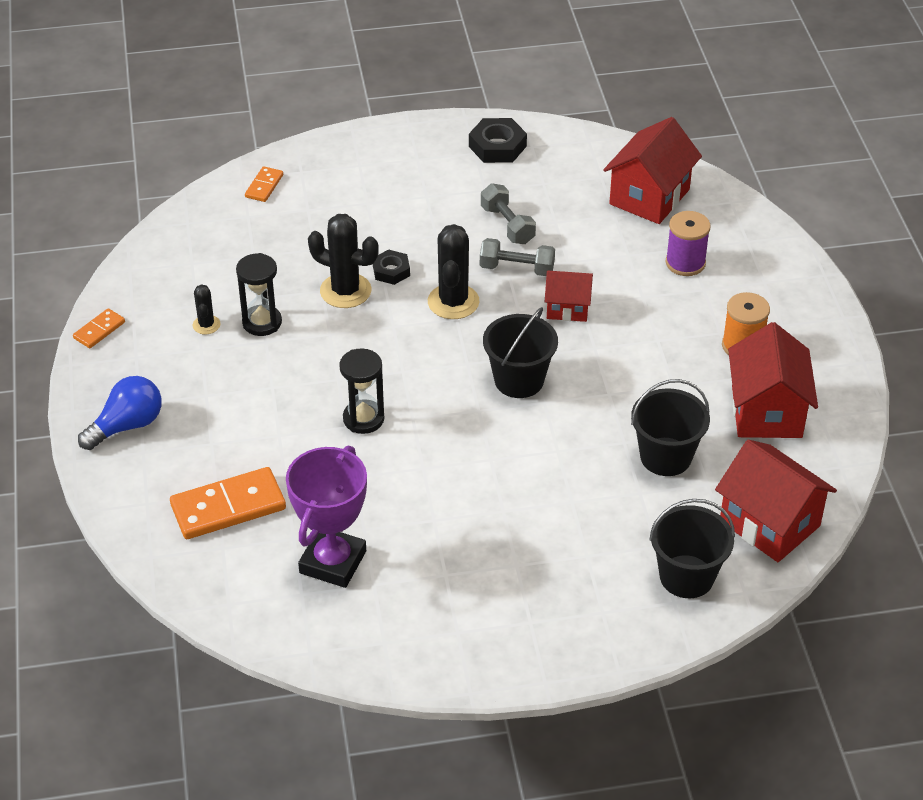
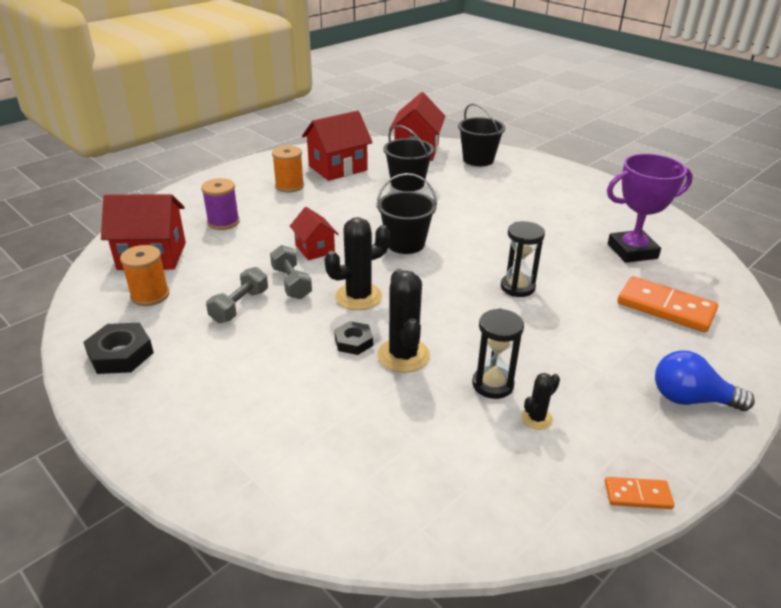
camera: 125 degrees left, 10 degrees down
orange domino [245,166,283,202] -> none
none -> orange spool [120,245,169,306]

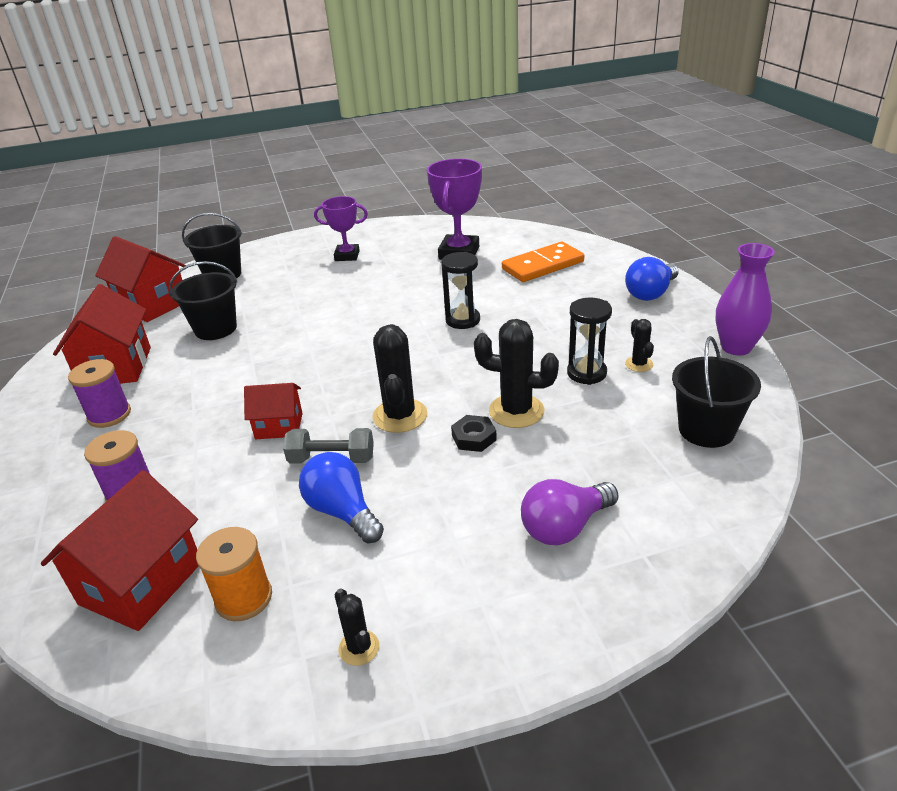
camera: 60 degrees left, 0 degrees up
black nut [83,323,154,374] -> black cactus [335,589,379,666]
grey dumbbell [206,267,268,323] -> blue light bulb [299,452,384,543]
orange spool [272,146,304,193] -> purple spool [68,359,131,428]
black bucket [376,173,437,254] -> black bucket moved to [672,336,761,448]
orange domino [605,477,674,509] -> purple vase [716,243,775,355]
none -> purple trophy [314,196,368,261]
none -> purple light bulb [521,479,619,545]

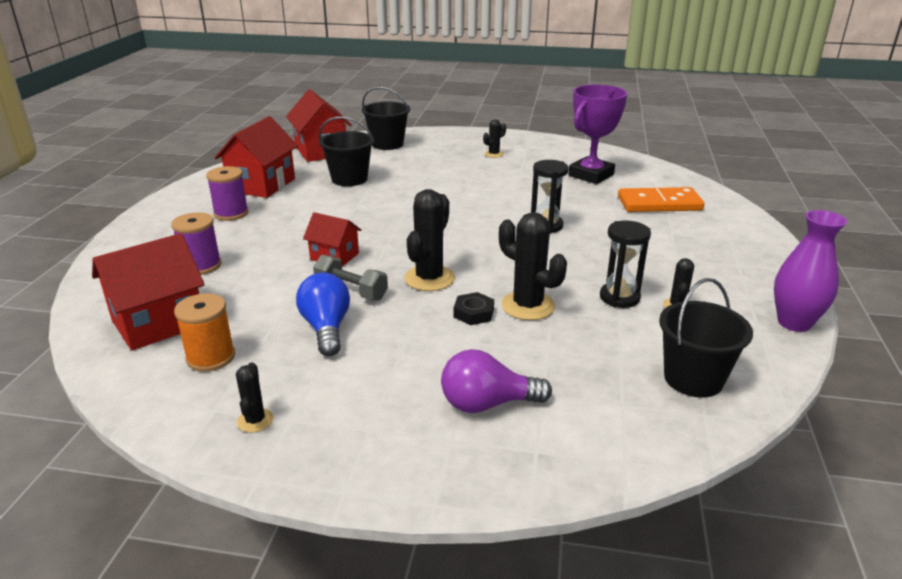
camera: 25 degrees right, 5 degrees down
purple trophy [314,196,368,261] -> black cactus [483,119,506,158]
blue light bulb [625,257,679,301] -> none

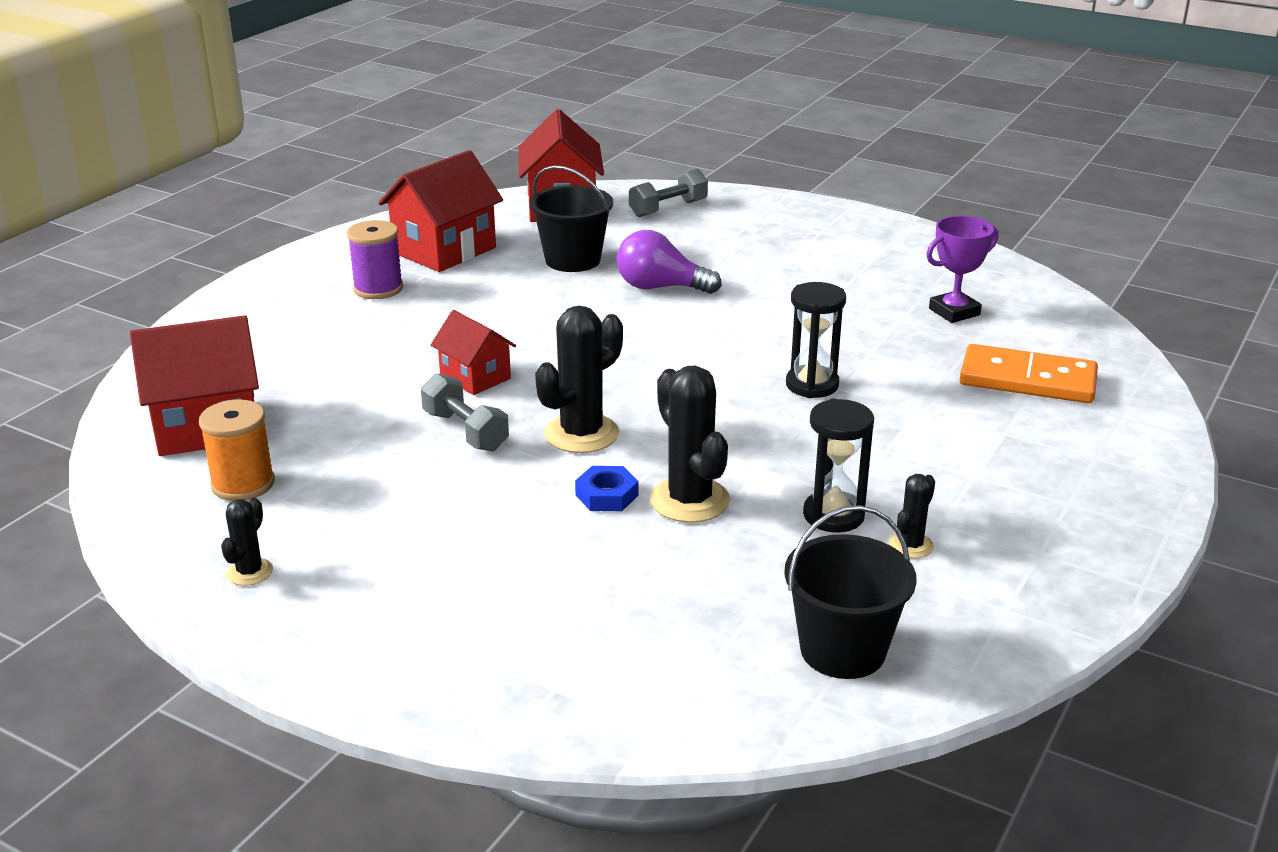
camera: 20 degrees right, 0 degrees up
purple spool [171,212,221,275] -> none
blue light bulb [296,273,350,356] -> none
black bucket [362,86,410,150] -> grey dumbbell [629,169,708,217]
purple light bulb [441,349,552,413] -> purple light bulb moved to [617,230,722,294]
black nut [454,292,494,325] -> blue nut [575,466,638,511]
black cactus [483,119,506,158] -> none
purple trophy [568,85,627,184] -> purple trophy [926,216,998,323], size x0.65
purple vase [774,210,847,332] -> none

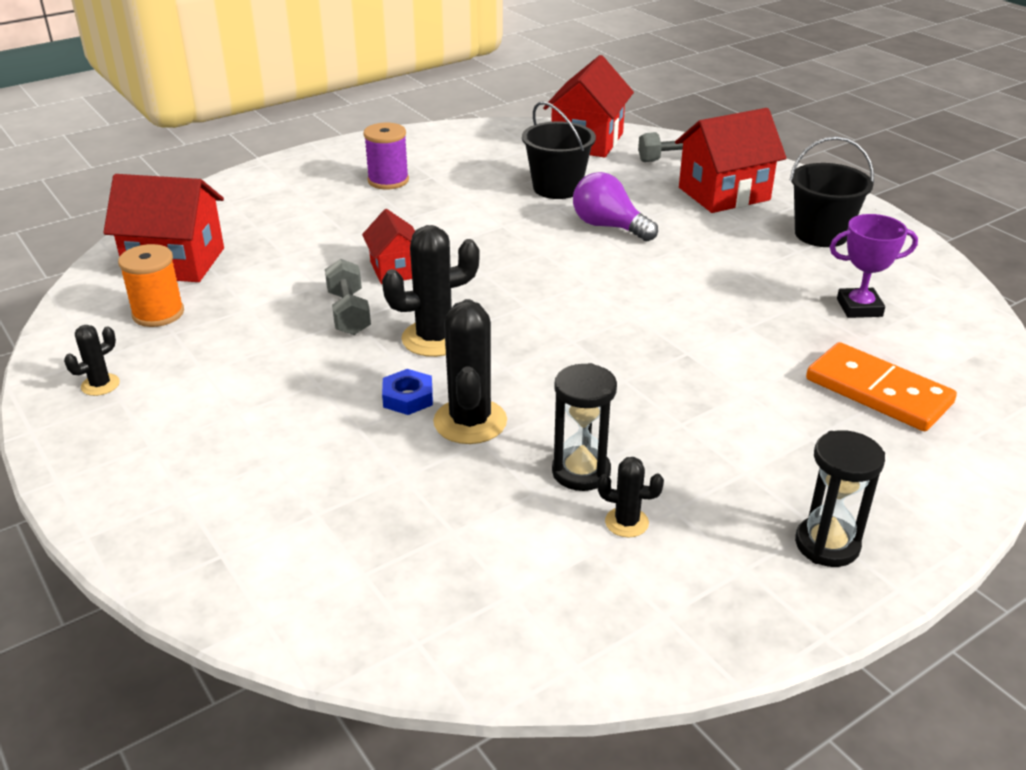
camera: 25 degrees right, 5 degrees up
red house [378,150,503,272] -> red house moved to [675,108,786,213]
black bucket [784,505,917,679] -> black bucket moved to [789,137,874,247]
black hourglass [786,282,846,398] -> black hourglass moved to [795,430,885,567]
black cactus [889,474,935,559] -> black cactus turned 45 degrees clockwise [597,457,664,537]

